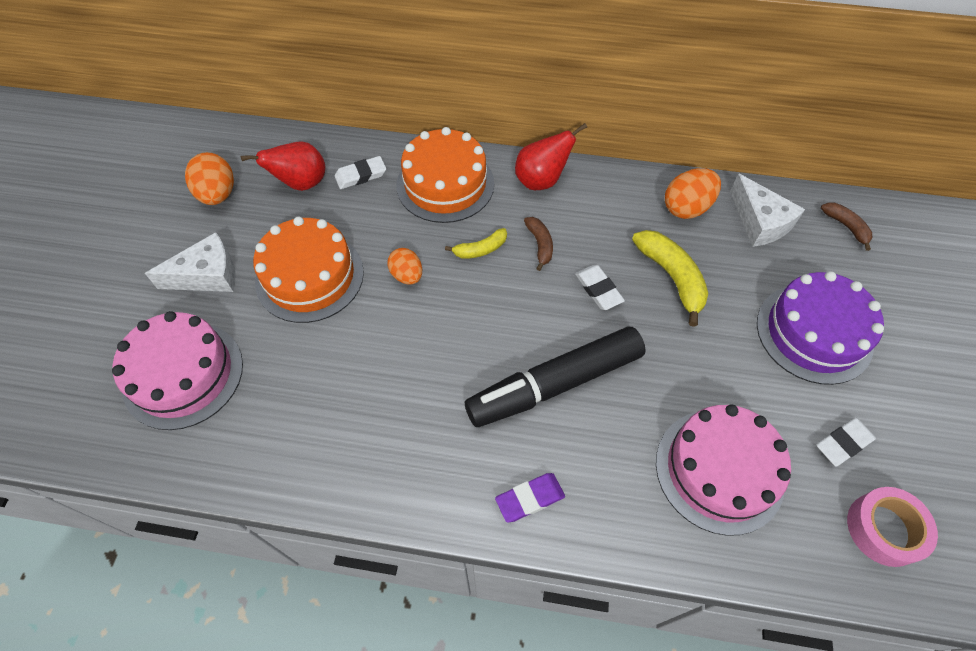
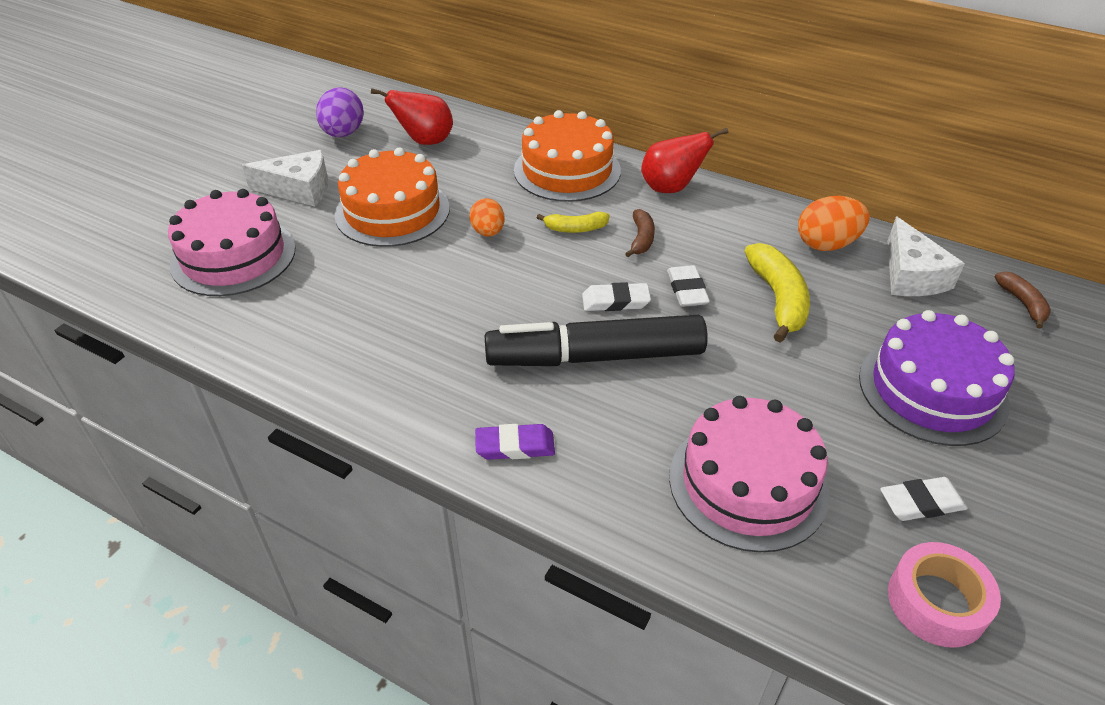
camera: 20 degrees right, 15 degrees down
orange egg [185,152,234,205] -> purple egg [316,87,364,137]
white eraser [335,156,386,189] -> white eraser moved to [582,282,651,311]

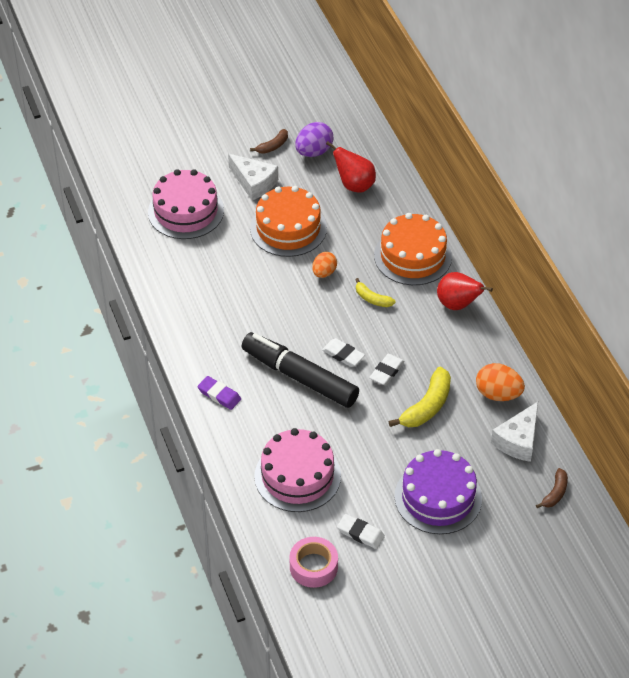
camera: 40 degrees right, 5 degrees up
brown banana [625,209,655,257] -> brown banana moved to [250,129,288,154]

